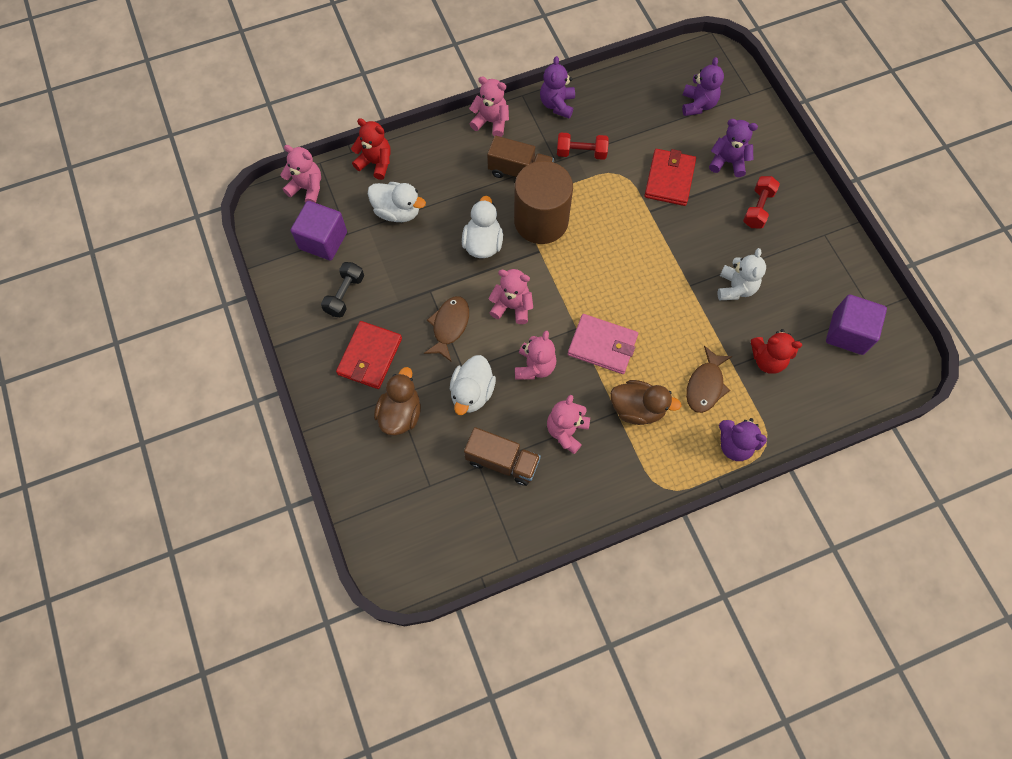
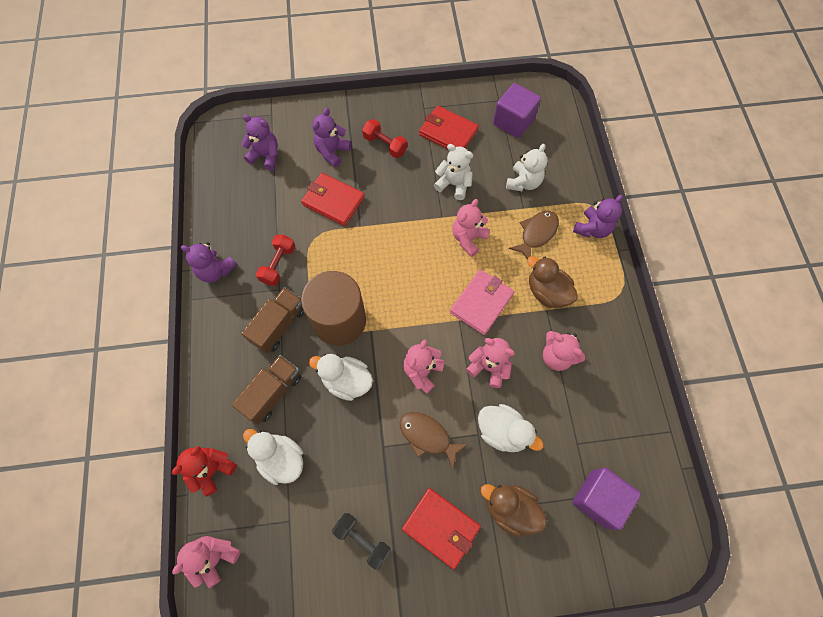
camera: 75 degrees left, 0 degrees up
purple cube [291,201,347,261] -> purple cube moved to [572,467,641,530]
white duck [368,182,426,222] -> white duck turned 90 degrees counterclockwise [243,429,303,485]
brown truck [464,427,541,486] -> brown truck moved to [232,355,301,425]
pink teddy bear [469,77,509,137] -> pink teddy bear moved to [452,199,490,257]
brown duck [610,380,681,425] -> brown duck turned 75 degrees counterclockwise [527,256,578,308]
brown fish [686,346,732,413] -> brown fish turned 90 degrees counterclockwise [509,211,559,259]
red teddy bear [751,329,802,374] -> white teddy bear [506,144,547,191]
none -> red wallet [419,106,479,149]

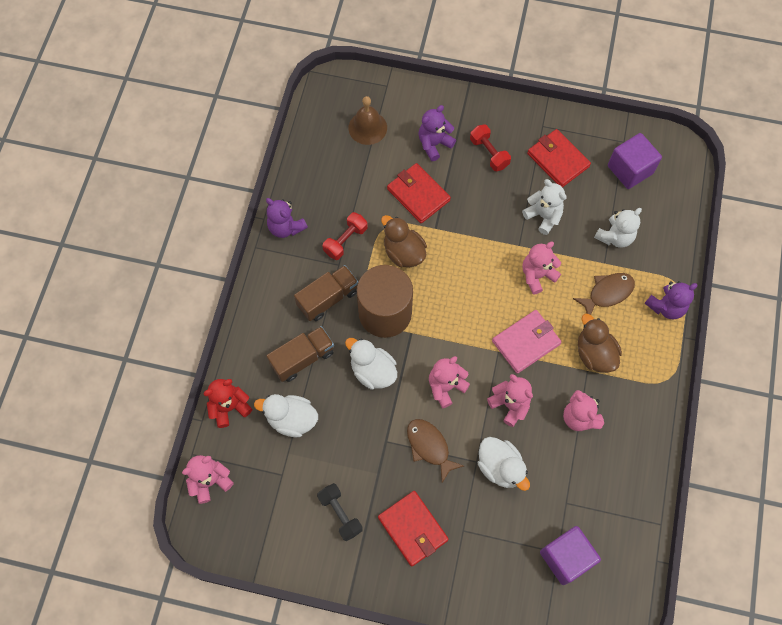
camera: 20 degrees right, 0 degrees up
purple teddy bear [241,115,278,170] -> brown bell [349,96,387,145]
white duck [243,429,303,485] -> white duck turned 45 degrees counterclockwise [254,394,318,437]
brown duck [481,484,547,538] -> brown duck moved to [381,215,427,267]

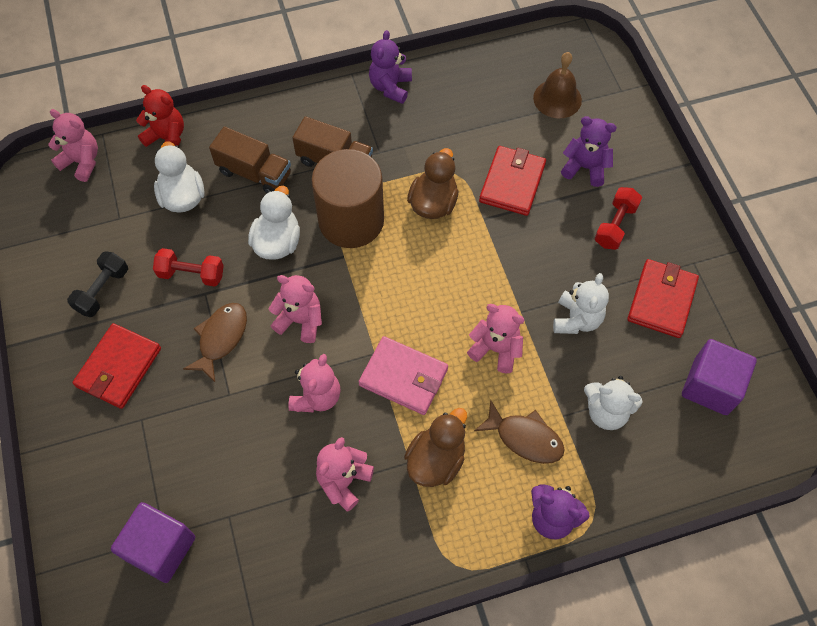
camera: 60 degrees right, 5 degrees down
red dumbbell [323,212,368,260] -> red dumbbell moved to [153,248,224,287]
white duck [478,437,530,491] -> none

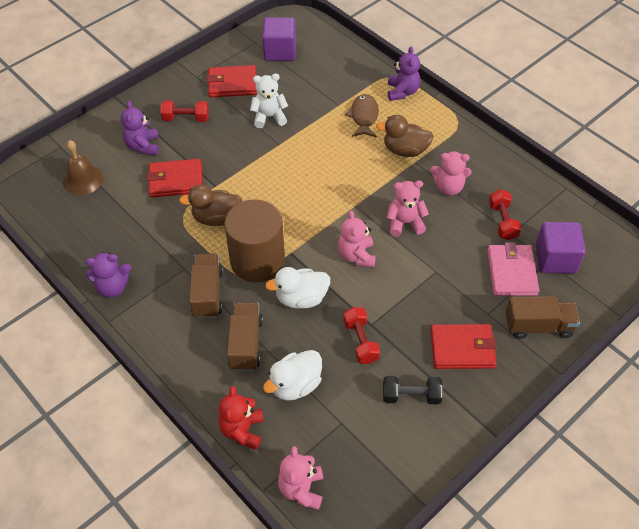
camera: 115 degrees left, 10 degrees down
brown fish [183,303,247,382] -> none
pink wallet [359,336,448,415] -> pink wallet moved to [487,242,539,296]
pink teddy bear [467,304,525,373] -> none
white teddy bear [584,376,643,430] -> none
none -> red dumbbell [489,189,522,240]
none -> brown truck [506,296,580,339]

